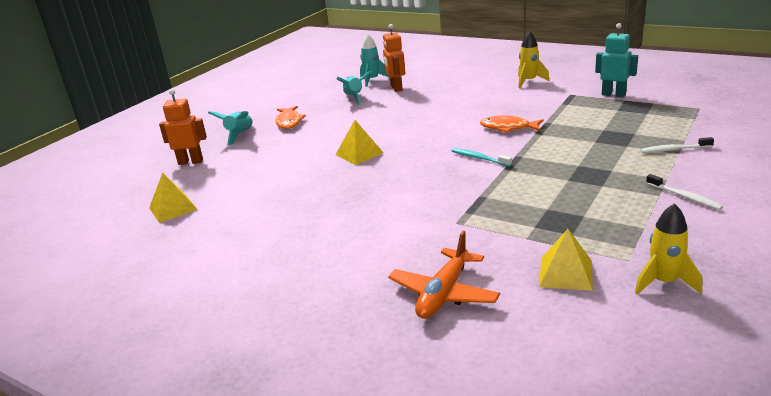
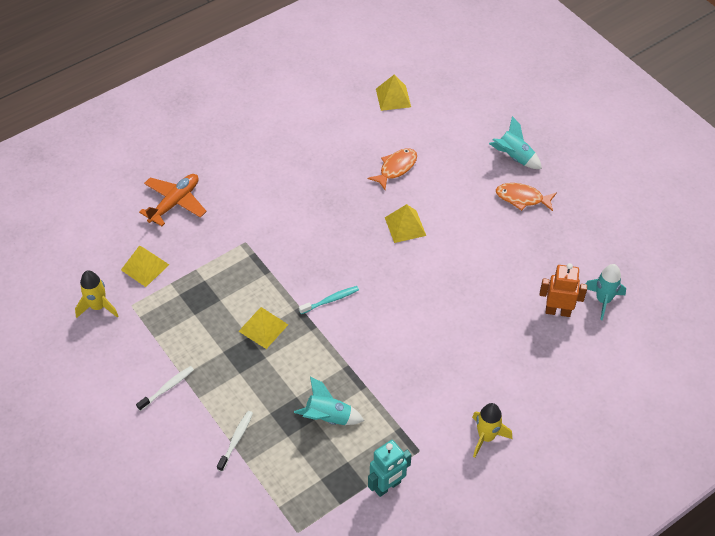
camera: 110 degrees right, 25 degrees up
orange robot [159,89,207,165] -> none
turquoise rocket [337,71,372,105] -> turquoise rocket moved to [294,377,364,425]
orange plane [388,230,500,319] -> orange plane turned 75 degrees clockwise [139,174,207,226]
orange fish [480,116,543,133] -> orange fish moved to [367,148,417,190]
white toothbrush [646,174,723,210] -> white toothbrush turned 150 degrees clockwise [136,366,194,411]
none -> yellow pyramid [238,307,288,349]

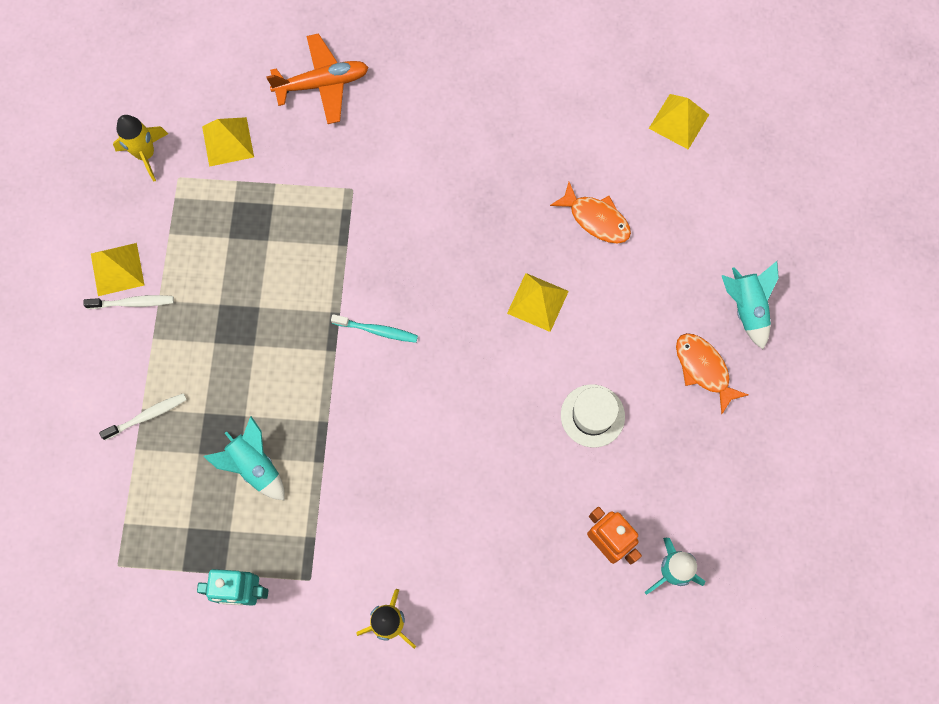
camera: 40 degrees right, 20 degrees up
yellow pyramid [238,307,288,349] -> yellow pyramid moved to [91,243,144,296]
orange fish [367,148,417,190] -> orange fish turned 45 degrees clockwise [550,182,631,243]
none -> white hat [561,384,625,448]

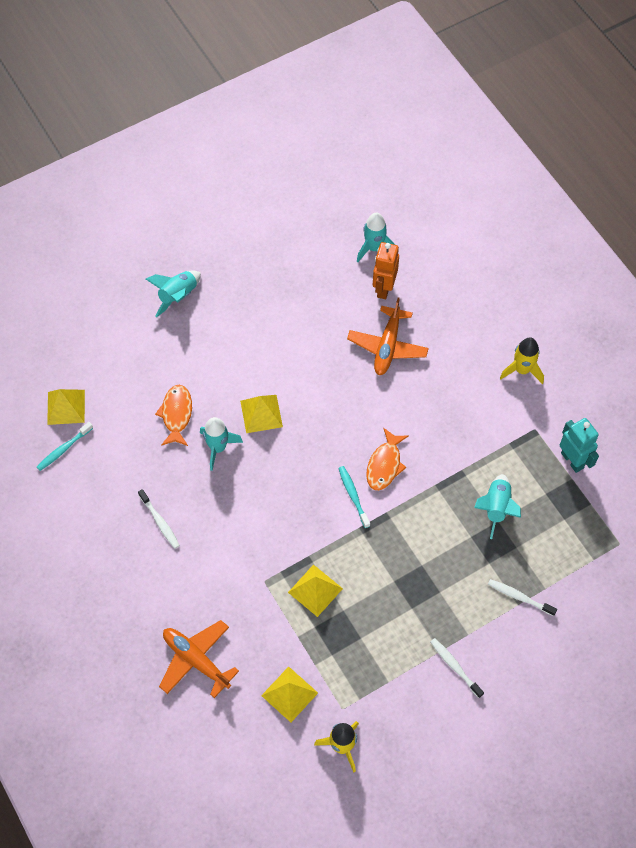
camera: 125 degrees left, 10 degrees down
yellow pyramid [91,243,144,296] -> yellow pyramid moved to [288,564,343,617]
white hat [561,384,625,448] -> none
orange fish [676,333,748,415] -> orange fish moved to [366,428,408,490]
none -> turquoise toothbrush [37,422,93,471]
none -> white toothbrush [138,489,180,549]
none -> turquoise rocket [200,417,243,471]
none -> orange plane [347,298,429,375]

